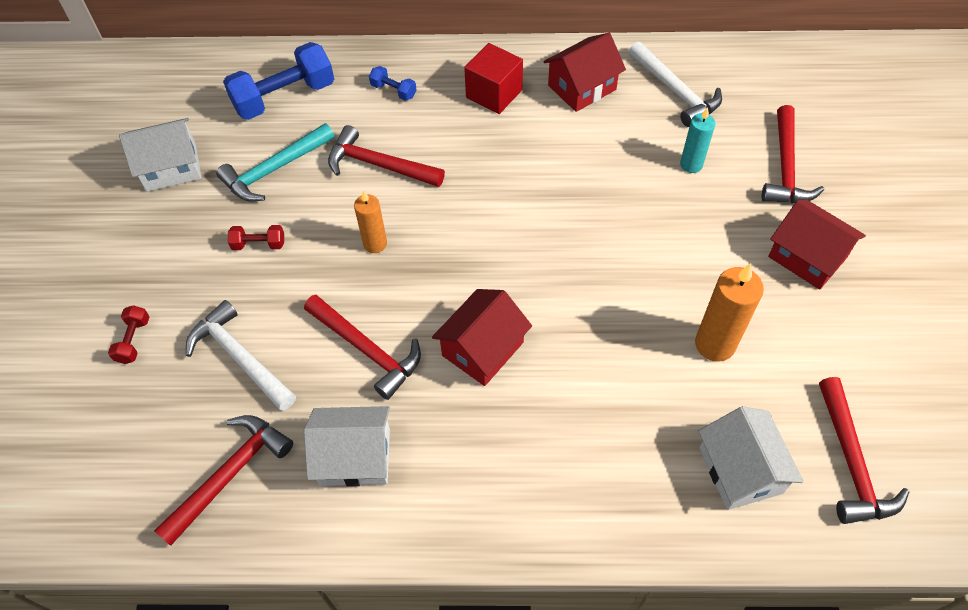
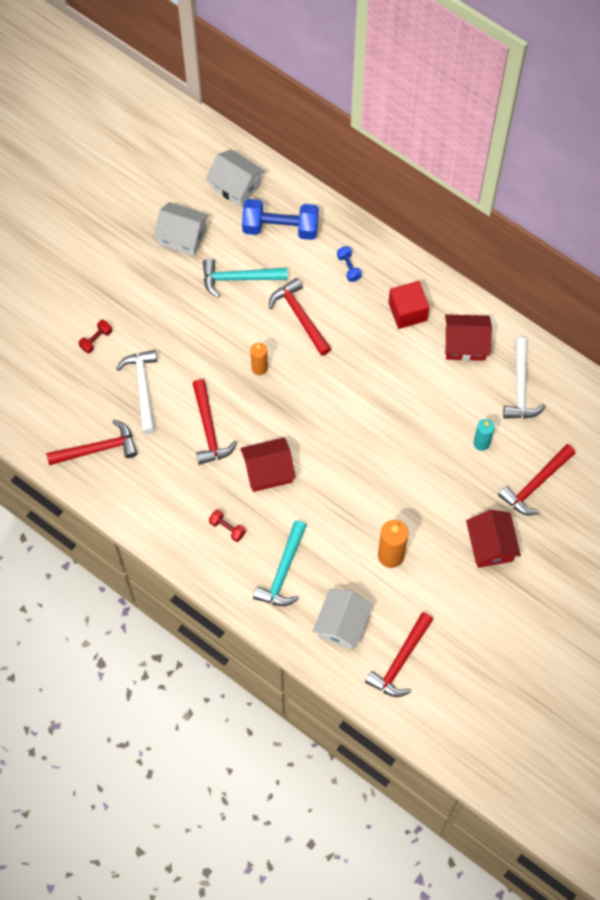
camera: 35 degrees right, 10 degrees up
red dumbbell [228,225,284,250] -> red dumbbell moved to [209,509,246,542]
white house [304,406,390,487] -> white house moved to [206,149,265,207]
none -> turquoise hammer [253,520,307,606]

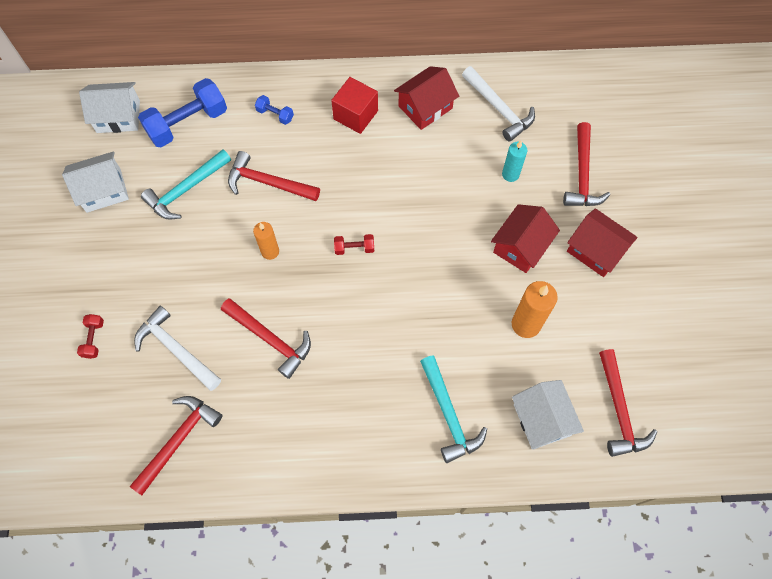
camera: 40 degrees left, 0 degrees up
red dumbbell [209,509,246,542] -> red dumbbell moved to [334,234,374,255]
red house [240,437,296,492] -> red house moved to [491,204,560,273]

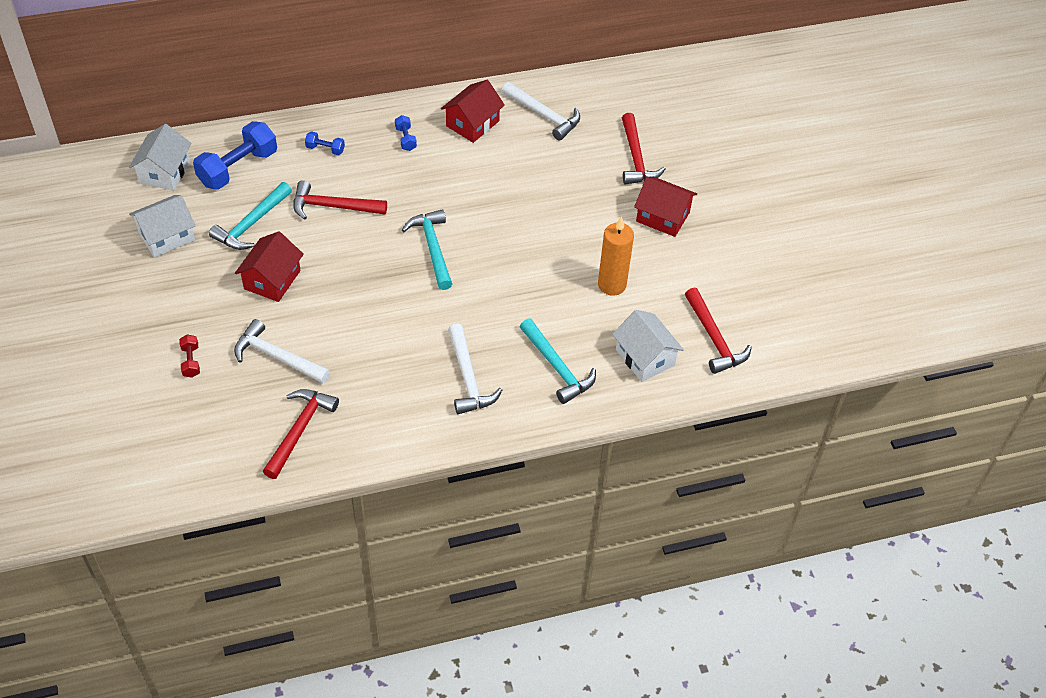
camera: 15 degrees left, 15 degrees down
white house [79,82,140,133] -> white house turned 60 degrees counterclockwise [129,124,192,190]
red hammer [221,298,311,379] -> none
orange candle [253,222,279,260] -> none
red cube [331,77,378,134] -> blue dumbbell [395,115,417,151]
red dumbbell [334,234,374,255] -> turquoise hammer [402,209,452,290]
red house [491,204,560,273] -> red house moved to [235,231,304,302]
turquoise candle [502,141,527,182] -> none
none -> white hammer [448,324,502,414]

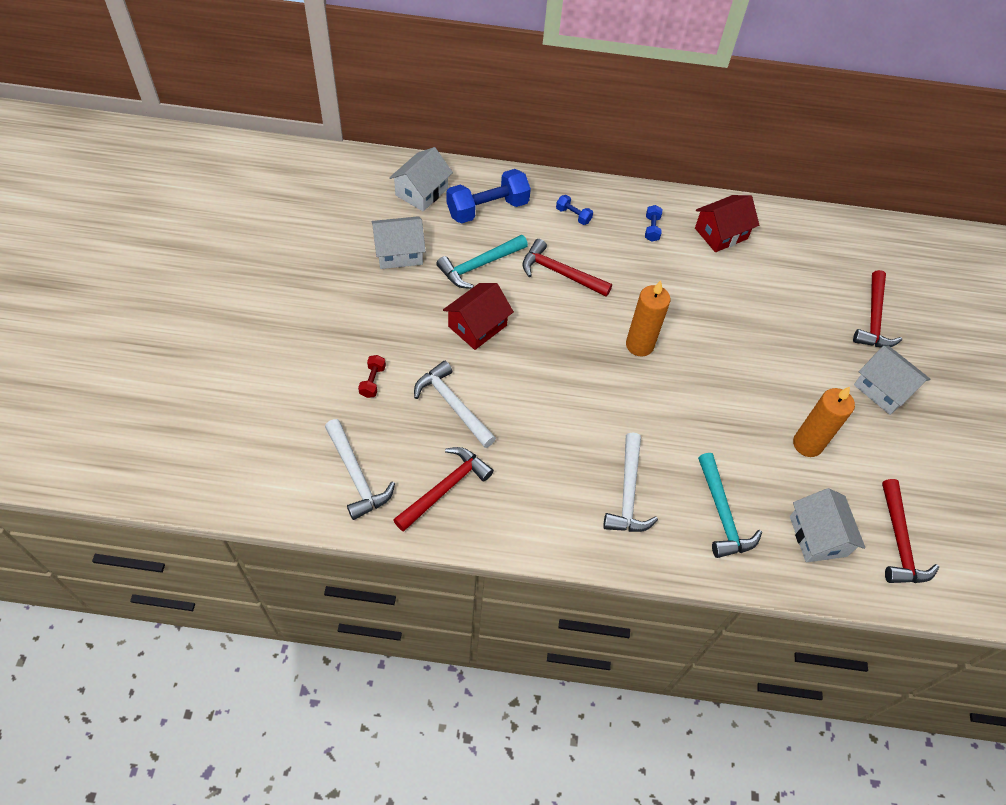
camera: 20 degrees right, 5 degrees up
turquoise hammer [402,209,452,290] -> orange candle [626,280,671,357]
white hammer [502,82,580,141] -> white hammer moved to [325,419,395,520]
red house [634,177,697,237] -> white house [854,346,930,415]

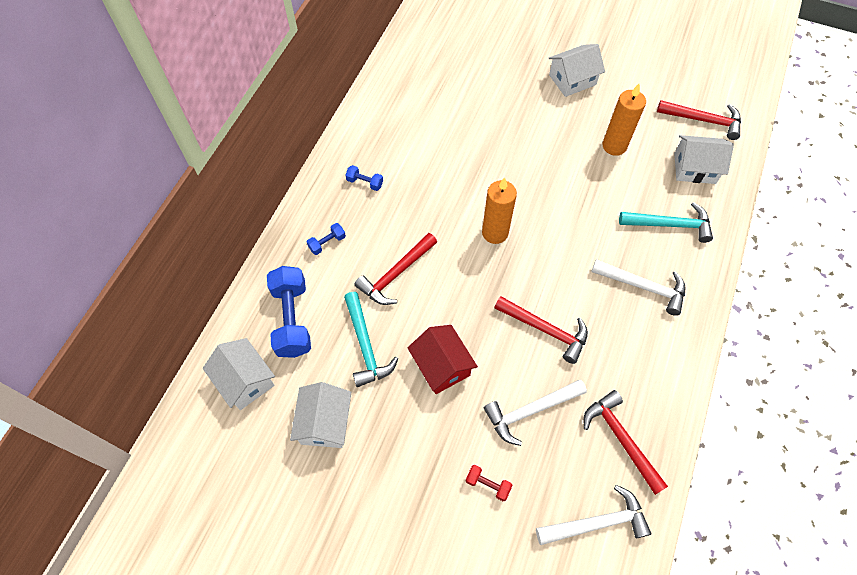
camera: 70 degrees left, 5 degrees up
red house [695,195,759,252] -> none
red hammer [853,270,902,347] -> red hammer moved to [494,296,588,364]

